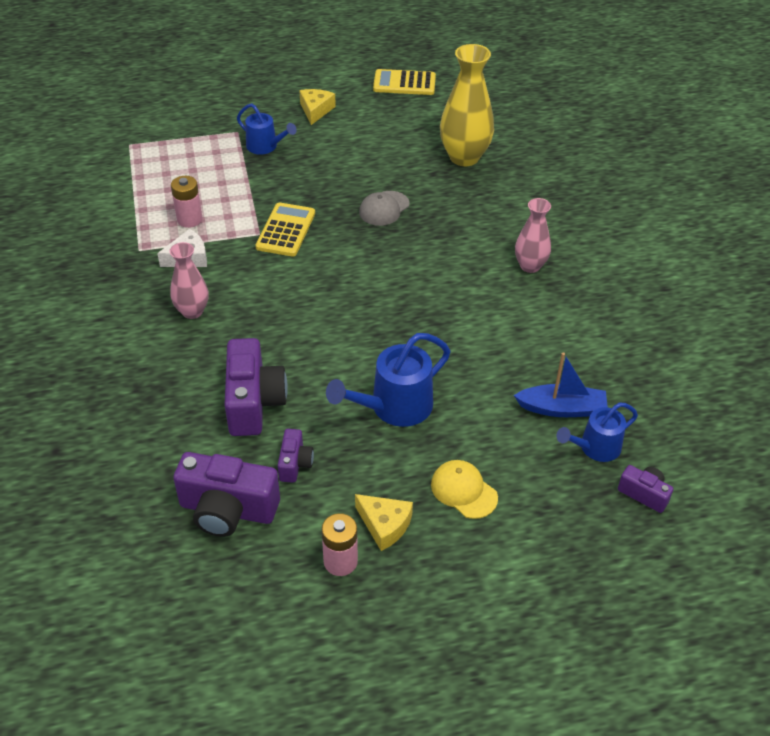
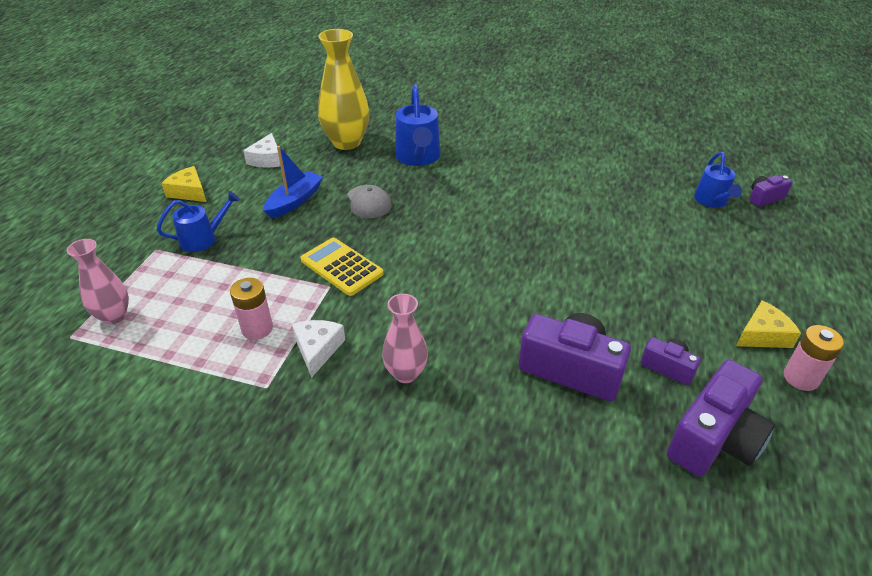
camera: 60 degrees left, 5 degrees down
blue watering can [326,333,450,427] -> blue watering can moved to [395,84,440,166]
yellow calculator [373,69,436,95] -> none
yellow cap [431,460,498,519] -> none
blue boat [514,352,608,417] -> blue boat moved to [263,146,323,219]
pink vase [515,198,551,273] -> pink vase moved to [67,239,129,324]
none -> white cheese [243,133,280,168]

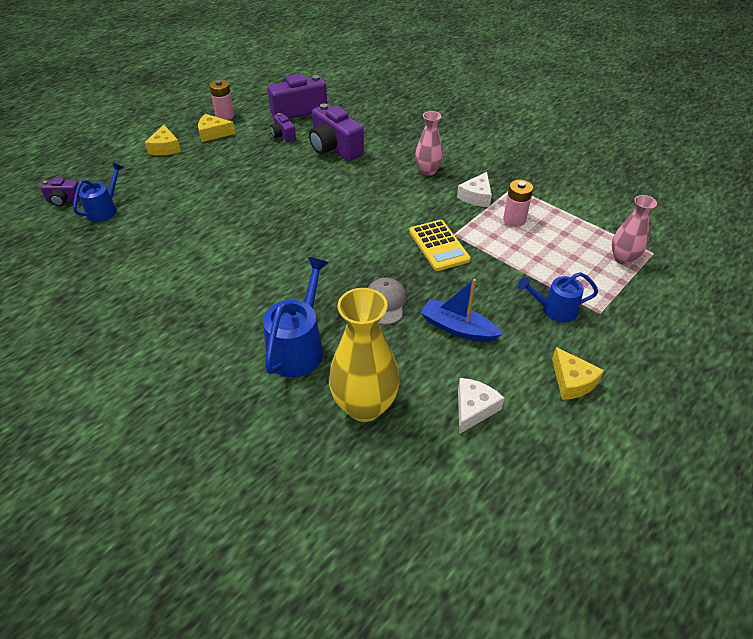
camera: 155 degrees left, 5 degrees up
blue boat [263,146,323,219] -> blue boat turned 60 degrees clockwise [421,279,503,342]
none -> yellow cheese [145,125,181,155]

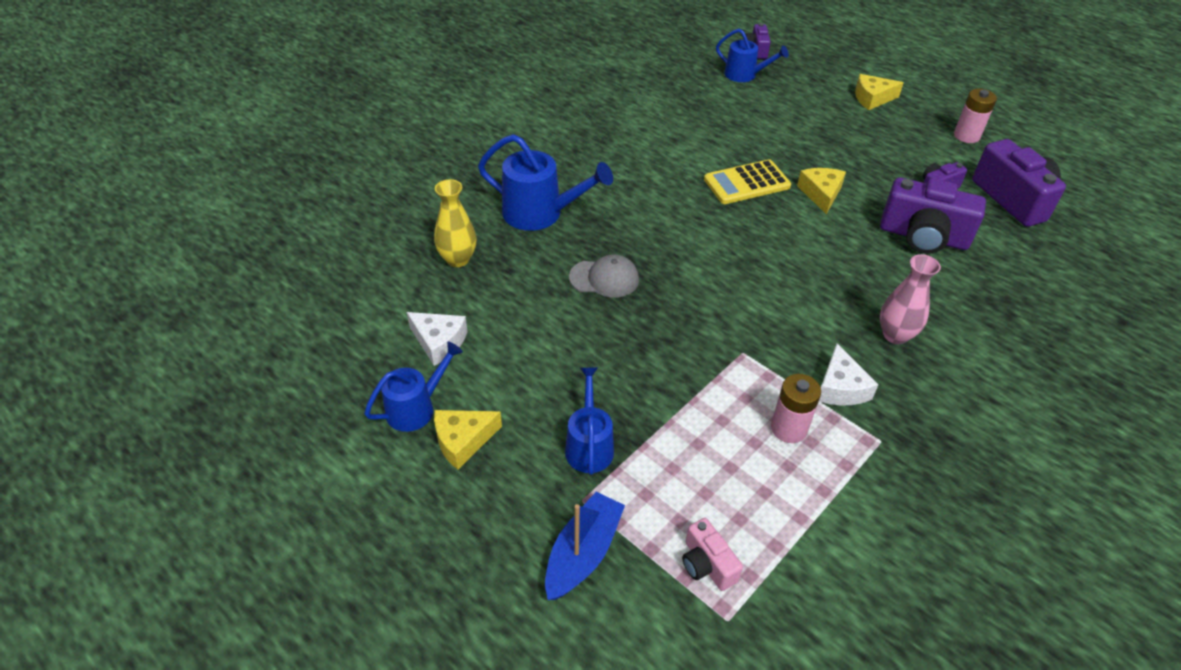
camera: 90 degrees right, 0 degrees up
yellow cheese [198,114,235,142] -> yellow cheese moved to [797,168,846,214]
purple camera [309,103,364,161] -> purple camera turned 120 degrees counterclockwise [880,177,986,254]
yellow vase [329,288,400,422] -> yellow vase [434,179,476,267], size x0.60
yellow calculator [409,220,471,271] -> yellow calculator moved to [704,160,791,204]
blue boat [421,279,503,342] -> blue boat moved to [545,492,625,600]
white cheese [457,172,492,207] -> white cheese turned 120 degrees counterclockwise [819,344,879,405]
pink vase [612,195,657,265] -> pink camera [682,518,743,591]
none -> blue watering can [364,341,463,432]

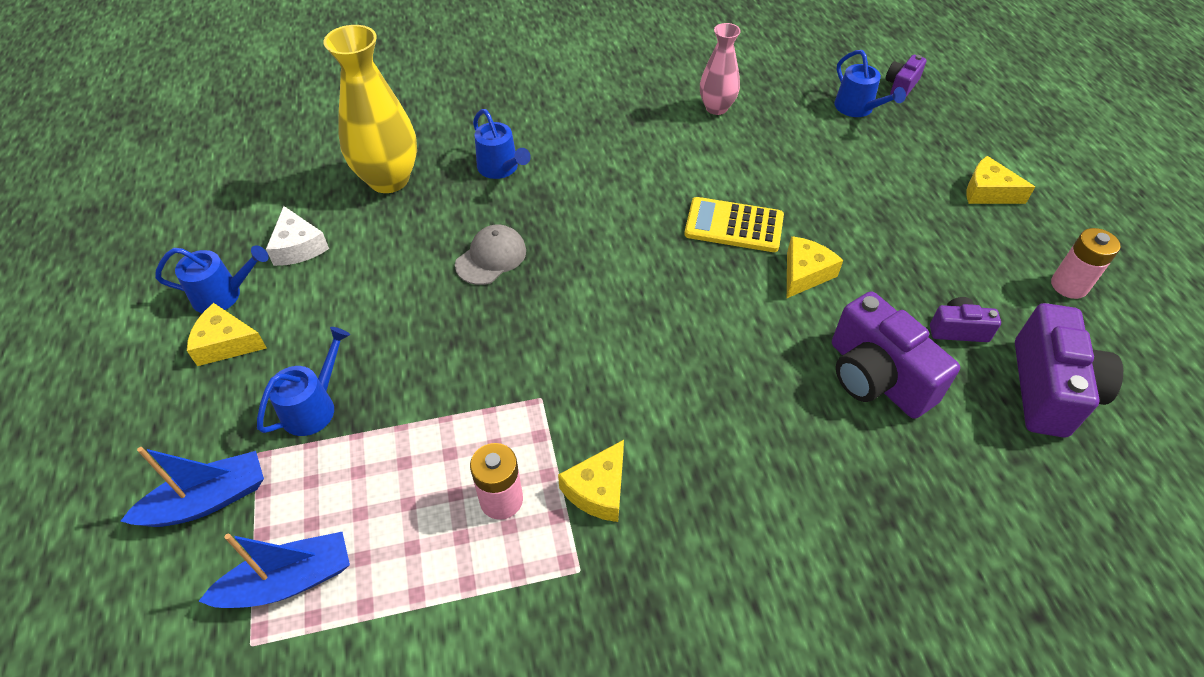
camera: 35 degrees right, 5 degrees up
yellow vase [434,179,476,267] -> yellow vase [324,25,417,193], size x1.68
blue watering can [478,134,613,231] -> blue watering can [473,109,531,179], size x0.65
grey cap [569,254,639,298] -> grey cap turned 90 degrees counterclockwise [455,224,526,285]
pink camera [682,518,743,591] -> blue boat [199,532,350,608]
white cheese [819,344,879,405] -> yellow cheese [558,440,624,522]
pink vase [880,254,941,344] -> pink vase moved to [700,23,741,115]

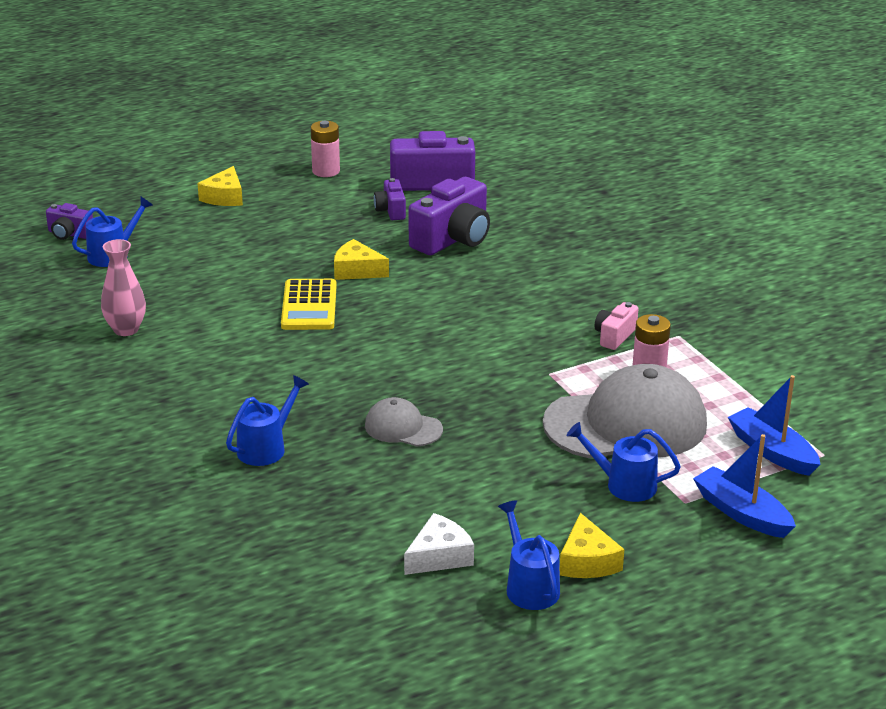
camera: 105 degrees left, 20 degrees down
yellow vase [324,25,417,193] -> none
yellow cheese [558,440,624,522] -> pink camera [595,302,639,350]
none -> grey cap [543,364,707,458]

